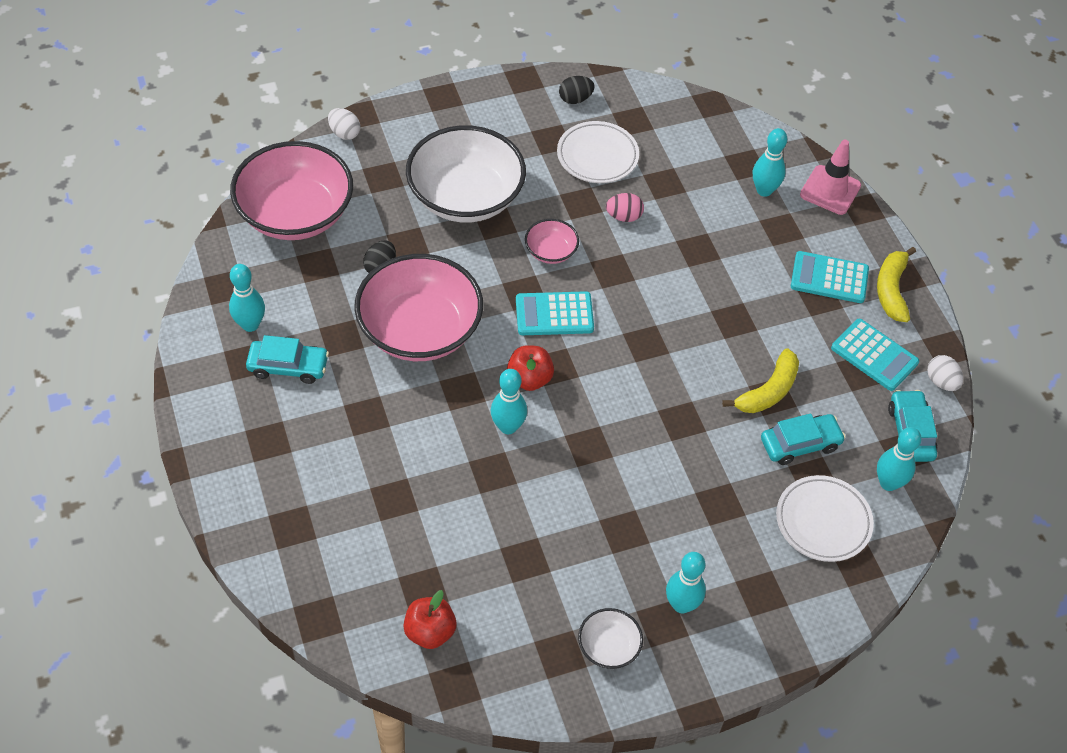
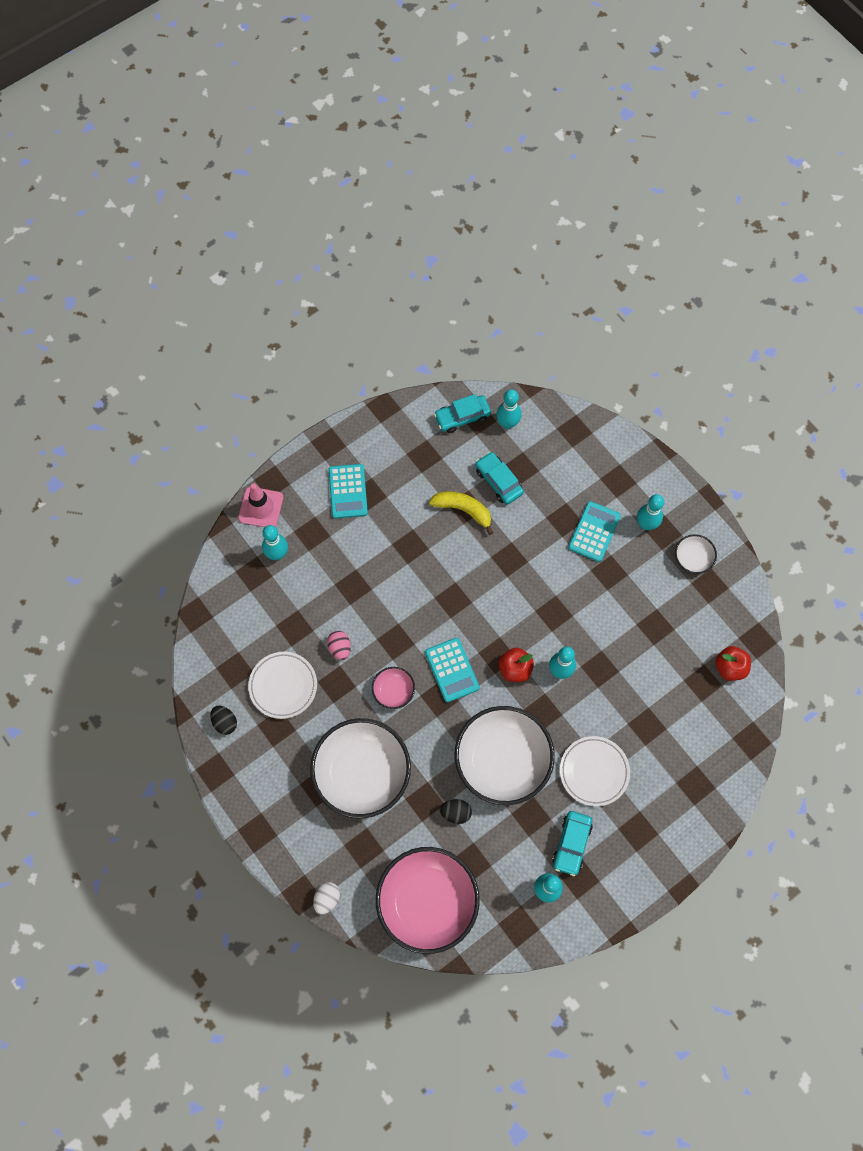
camera: 105 degrees left, 15 degrees up
turquoise car [246,335,329,384] -> turquoise car turned 150 degrees counterclockwise [552,811,593,876]
pink bowl [354,254,483,361] -> white bowl [455,706,555,805]
white plate [776,475,874,562] -> white plate moved to [560,736,630,806]
turquoise calculator [831,319,919,391] -> turquoise calculator moved to [568,501,621,562]
yellow banana [877,247,916,322] -> none
white egg [927,355,963,391] -> none

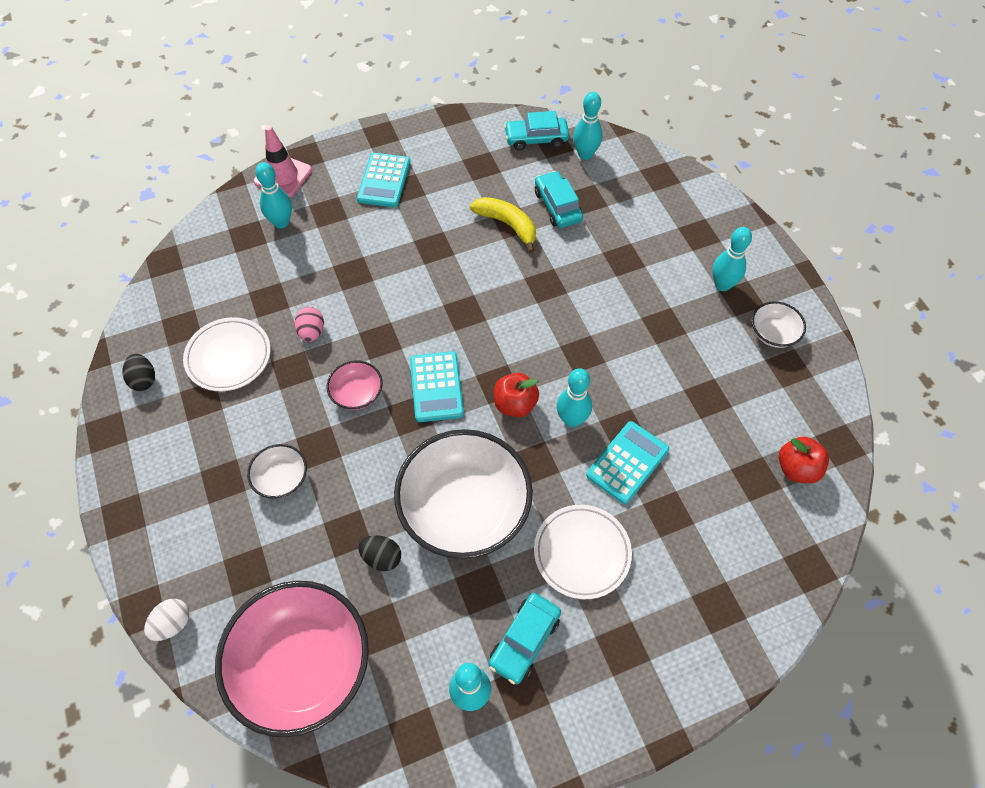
camera: 15 degrees right, 10 degrees down
white bowl [310,718,411,818] -> white bowl [247,444,307,499], size x0.45
turquoise calculator [568,501,621,562] -> turquoise calculator moved to [586,421,669,504]

